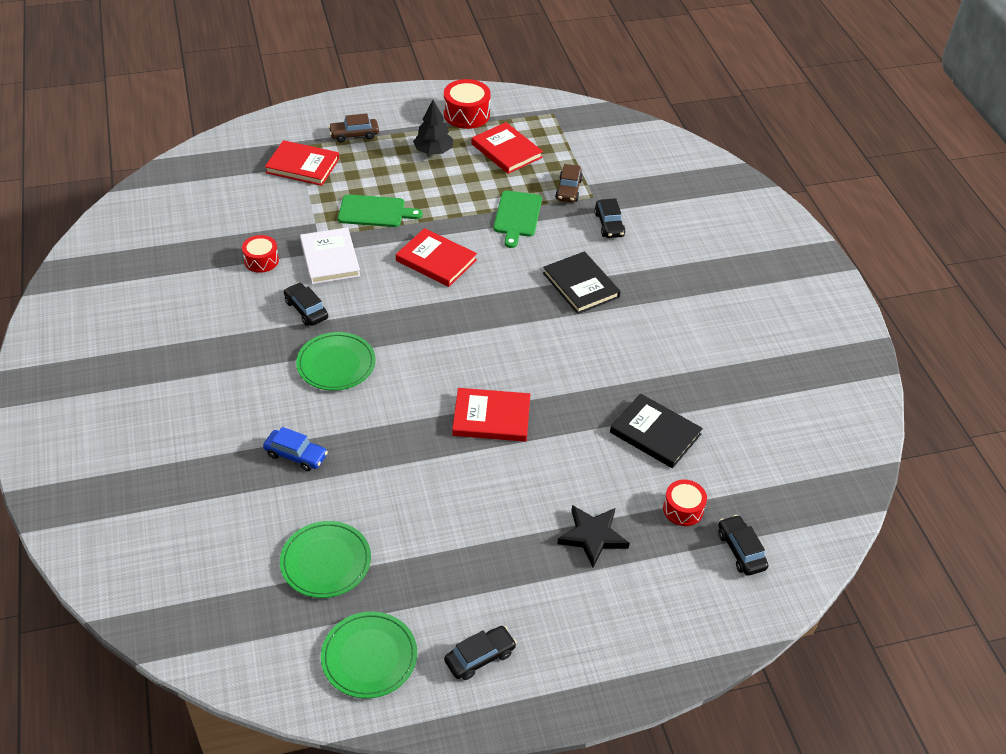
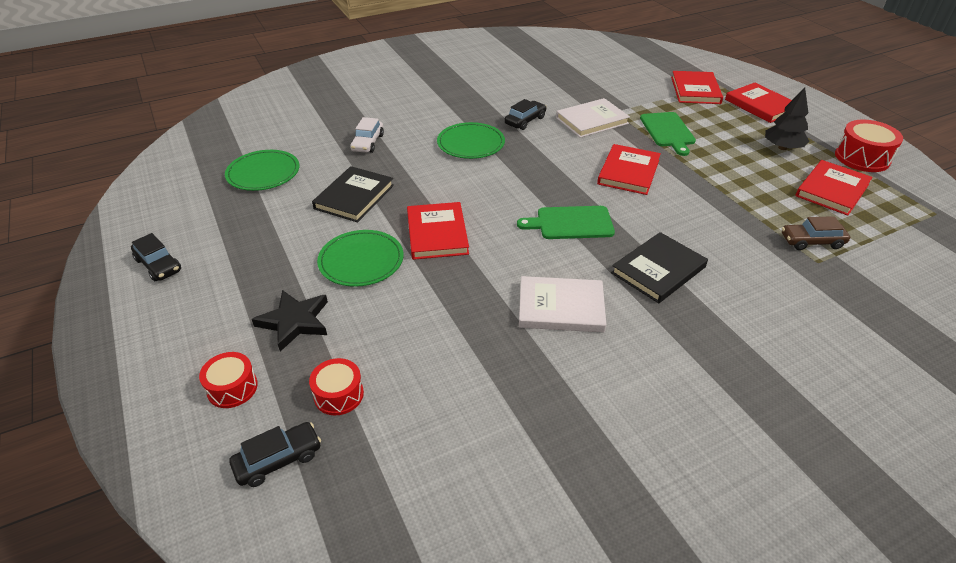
camera: 80 degrees right, 5 degrees down
red drum [242,235,279,273] -> red drum moved to [199,352,258,408]
blue car [263,427,328,471] -> white car [350,117,384,153]
green plate [321,612,417,698] -> green plate moved to [317,230,404,287]
brown car [328,113,379,142] -> red book [725,83,792,123]
green cutting board [493,191,542,248] -> green cutting board moved to [517,206,615,239]
black car [594,198,626,238] -> none
black book [610,394,703,468] -> black book moved to [312,166,394,222]
none -> white book [519,276,606,332]

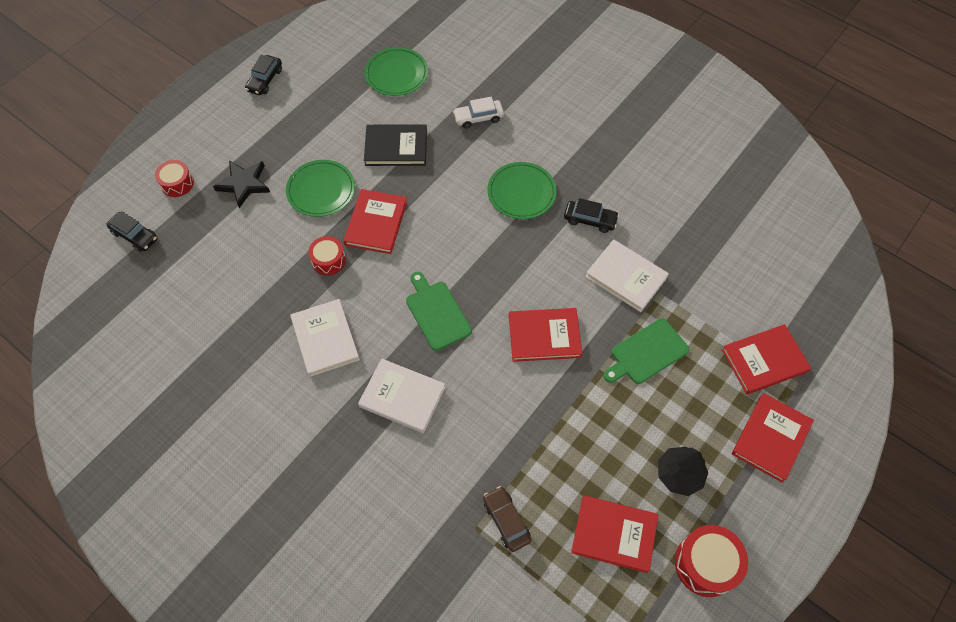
camera: 65 degrees right, 20 degrees up
red drum [309,358,364,415] -> red drum moved to [308,236,346,275]
red book [407,202,469,260] -> red book turned 45 degrees counterclockwise [343,189,407,254]
black book [611,232,708,303] -> white book [358,359,445,433]

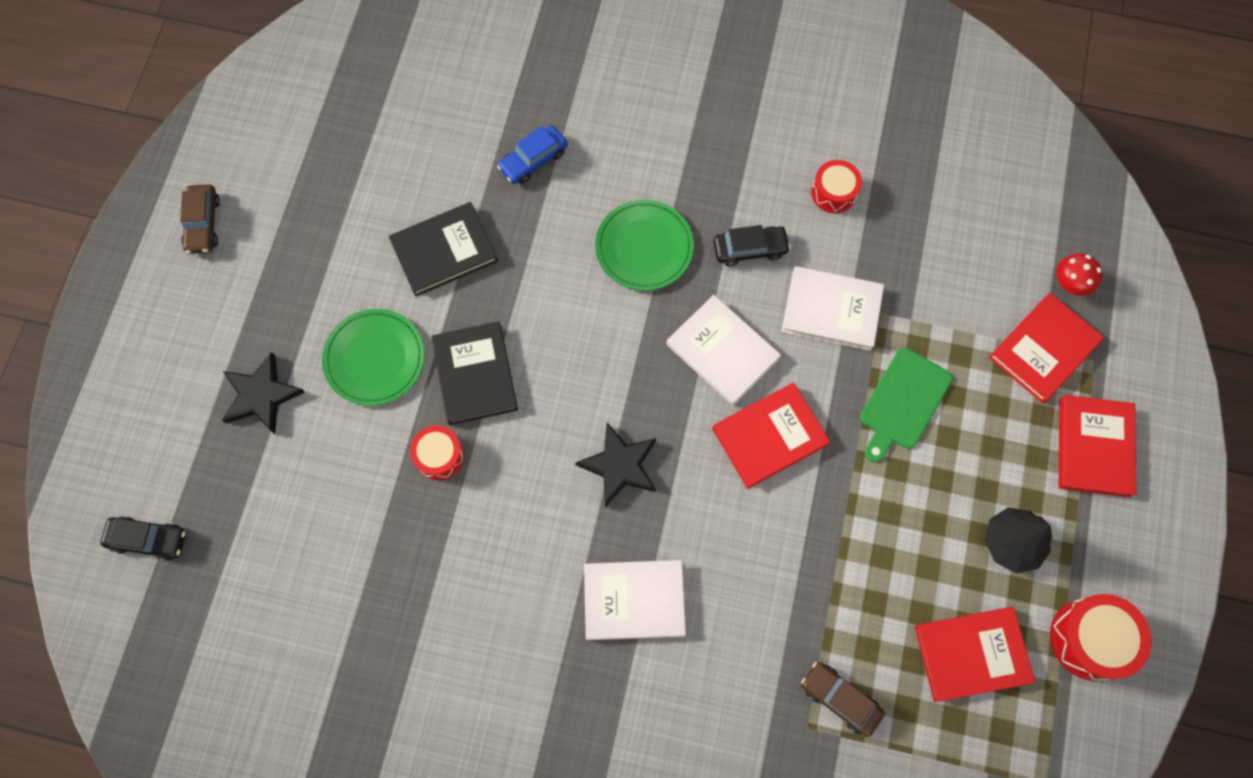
camera: 25 degrees left, 10 degrees up
red drum [155,160,194,197] -> red drum moved to [811,160,862,213]
black car [245,55,282,95] -> brown car [180,184,220,254]
white book [290,299,360,377] -> white book moved to [666,295,781,405]
red book [343,189,407,254] -> black book [432,321,518,425]
green plate [365,47,428,96] -> none
green cutting board [406,272,472,351] -> black star [575,423,656,507]
white car [453,97,504,129] -> blue car [497,125,568,184]
none -> red mushroom [1056,253,1102,296]

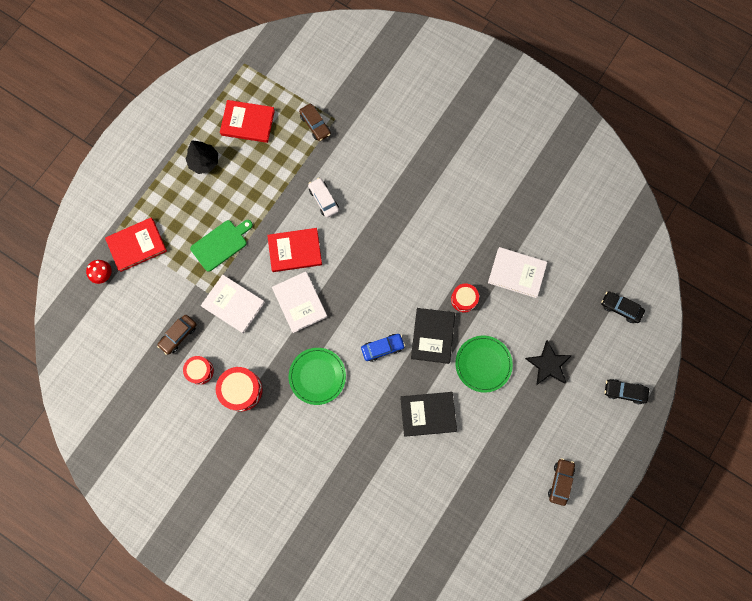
camera: 160 degrees left, 5 degrees up
blue car [497,125,568,184] -> blue car moved to [361,334,405,362]
black star [575,423,656,507] -> none
white book [584,560,686,640] -> white book moved to [488,247,547,298]
black car [714,225,791,266] -> black car moved to [604,379,649,404]
red drum [1050,594,1152,681] -> red drum moved to [216,367,263,412]
red book [1059,395,1136,497] -> none
none -> brown car [157,315,197,355]
none -> white car [308,178,339,218]

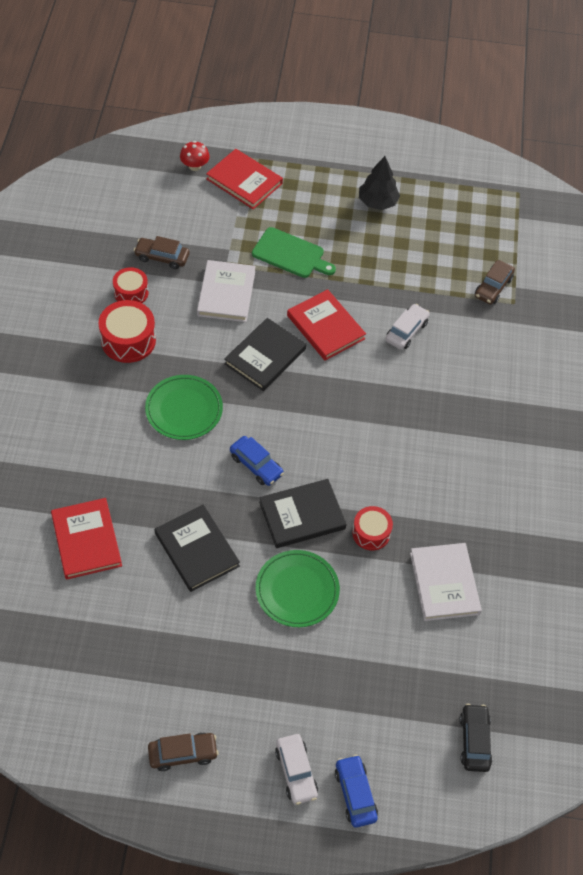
camera: 60 degrees right, 20 degrees down
red book [220,100,275,143] -> red book moved to [51,498,122,580]
white book [272,271,328,333] -> black book [224,318,306,391]
black star [525,340,572,385] -> none
black car [604,379,649,404] -> blue car [335,755,378,827]
none -> white car [275,734,318,805]

